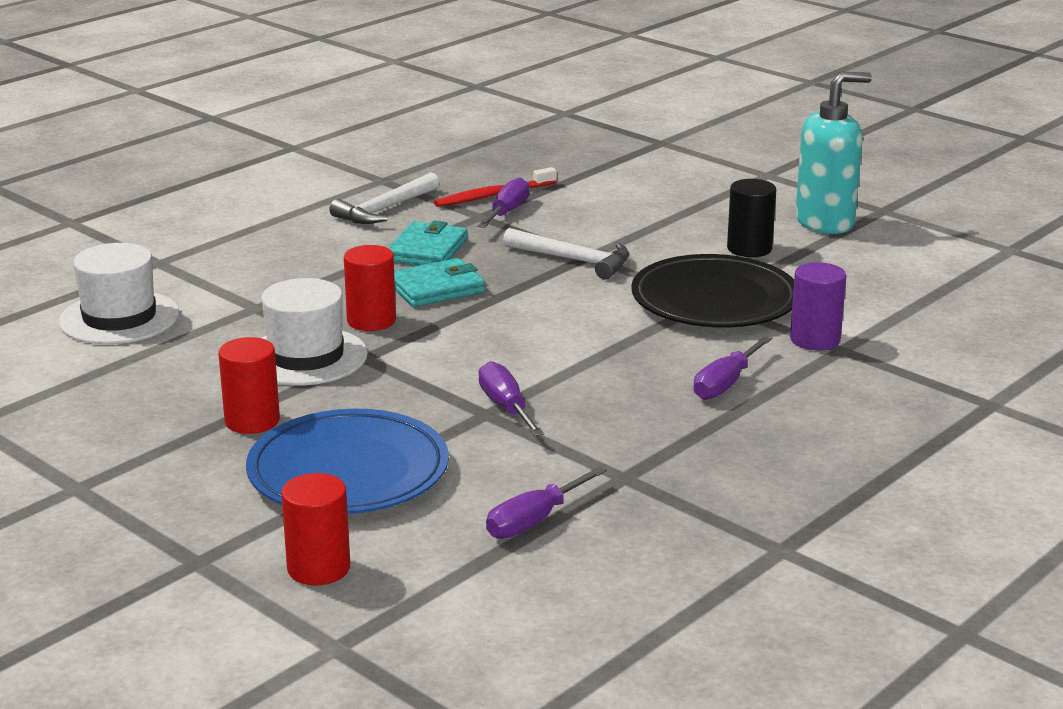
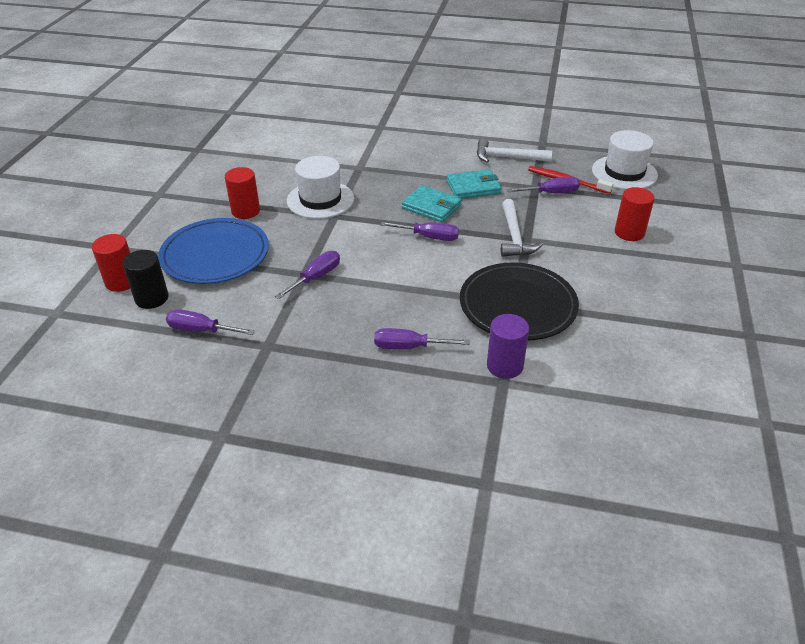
camera: 60 degrees right, 15 degrees up
white hat [59,243,179,344] -> white hat moved to [592,130,658,190]
red cylinder [344,245,396,331] -> red cylinder moved to [615,187,655,241]
black cylinder [727,179,776,257] -> black cylinder moved to [122,250,169,309]
turquoise soap dispenser [795,72,872,234] -> none
none -> purple screwdriver [380,222,459,241]

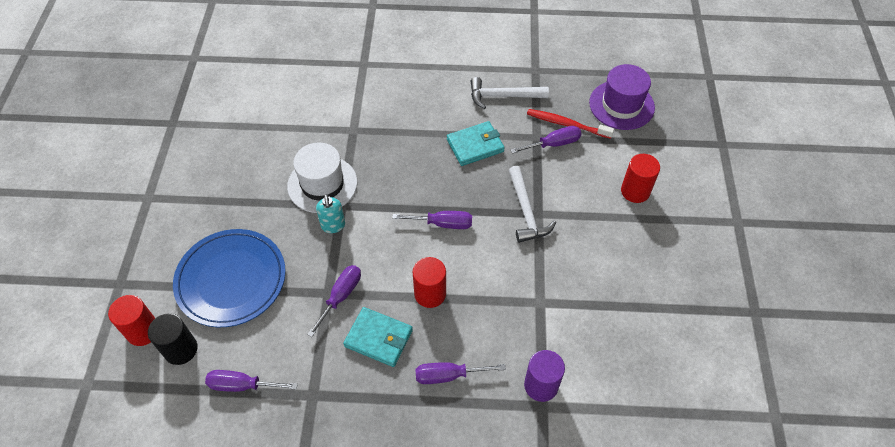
camera: 10 degrees left, 15 degrees up
red cylinder [225,167,260,219] -> red cylinder moved to [413,257,446,308]
turquoise wallet [402,185,462,222] -> turquoise wallet moved to [343,307,413,367]
black plate [460,262,579,340] -> none
white hat [592,130,658,190] -> purple hat [589,64,655,130]
none -> turquoise soap dispenser [316,194,345,233]

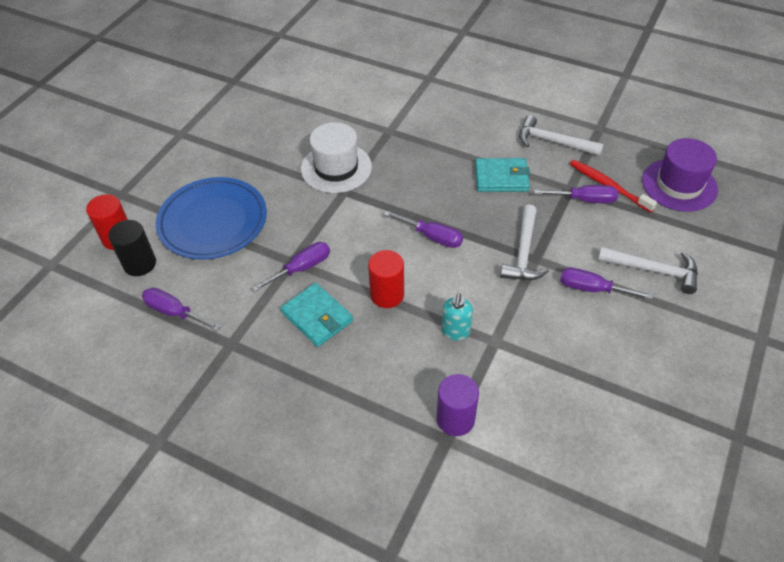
camera: 25 degrees right, 5 degrees down
turquoise soap dispenser [316,194,345,233] -> turquoise soap dispenser moved to [442,293,473,340]
purple screwdriver [415,362,506,384] -> purple screwdriver moved to [560,267,653,299]
red cylinder [621,154,660,203] -> white hammer [598,247,698,294]

